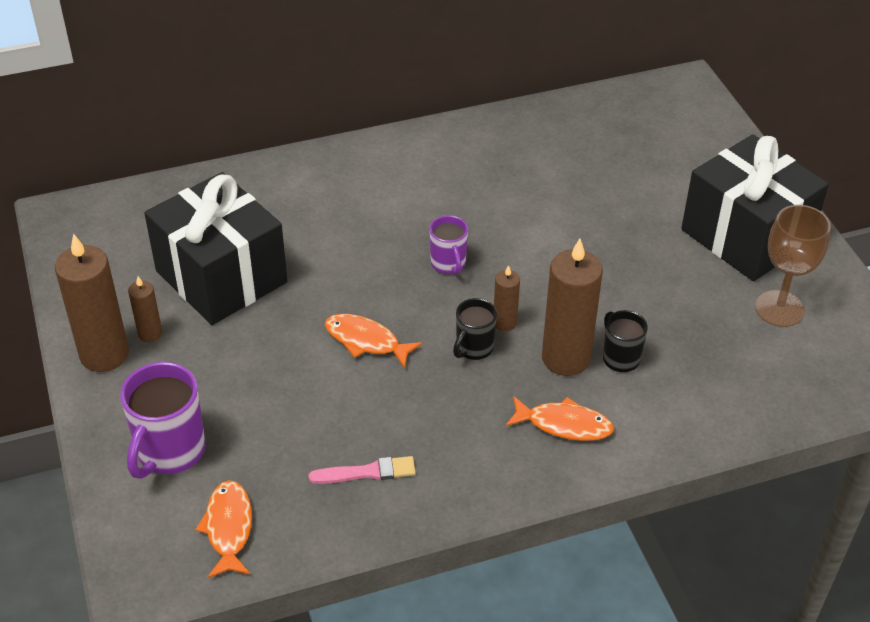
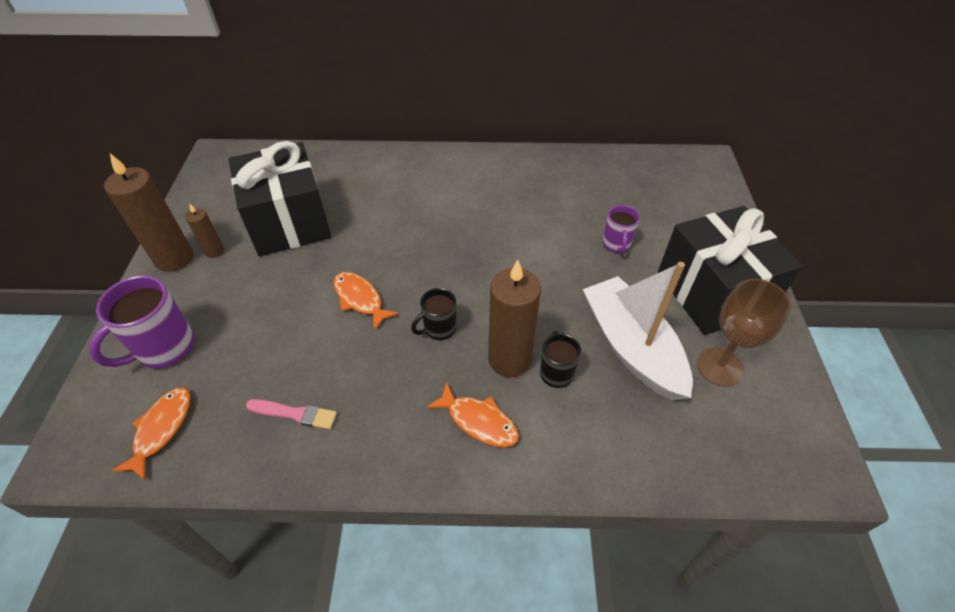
camera: 20 degrees right, 5 degrees up
purple mug [430,215,468,274] -> purple mug moved to [603,205,640,254]
brown candle [494,265,520,332] -> none
none -> white boat [583,262,693,401]

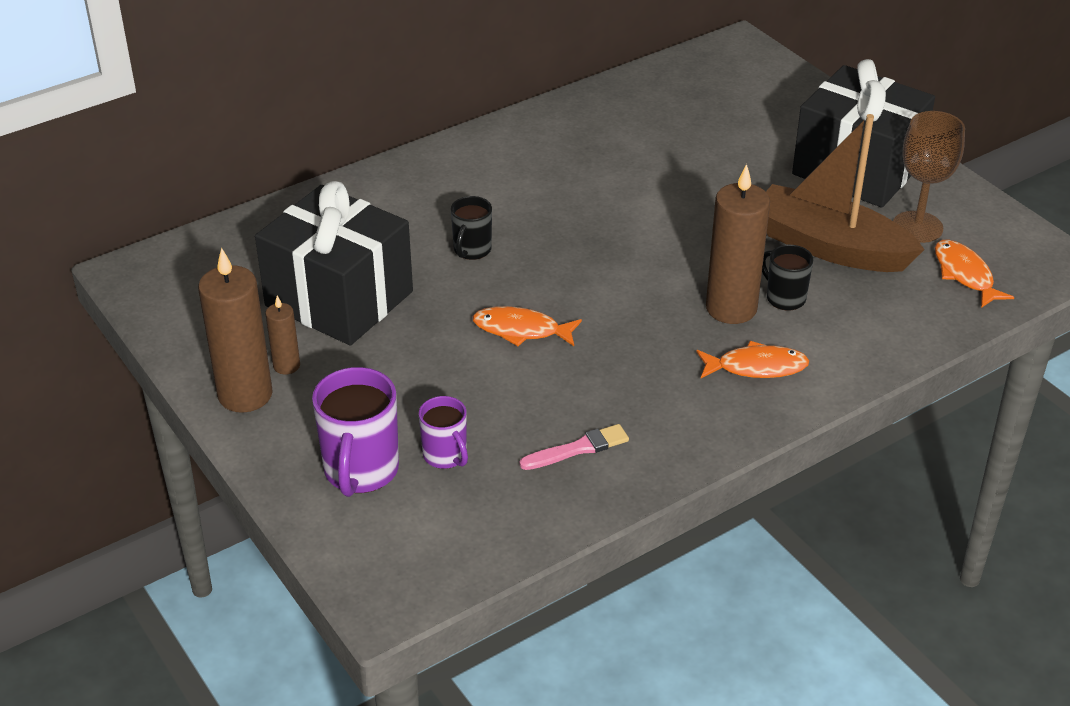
camera: 35 degrees left, 10 degrees down
orange fish [111,388,190,480] -> orange fish moved to [935,240,1015,308]
black mug [411,288,456,340] -> black mug moved to [451,196,492,260]
white boat [583,262,693,401] -> brown boat [766,114,925,272]
purple mug [603,205,640,254] -> purple mug moved to [419,396,468,469]

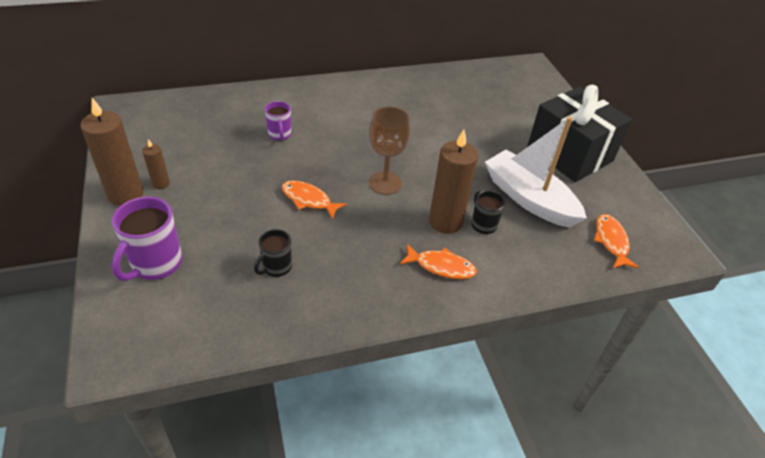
camera: 15 degrees right, 5 degrees up
black gift [255,181,413,346] -> none
purple mug [419,396,468,469] -> purple mug moved to [265,101,291,141]
black mug [451,196,492,260] -> black mug moved to [254,229,292,277]
pink brush [519,424,629,470] -> none
brown boat [766,114,925,272] -> white boat [485,117,587,228]
brown goblet [893,111,965,243] -> brown goblet moved to [369,107,410,195]

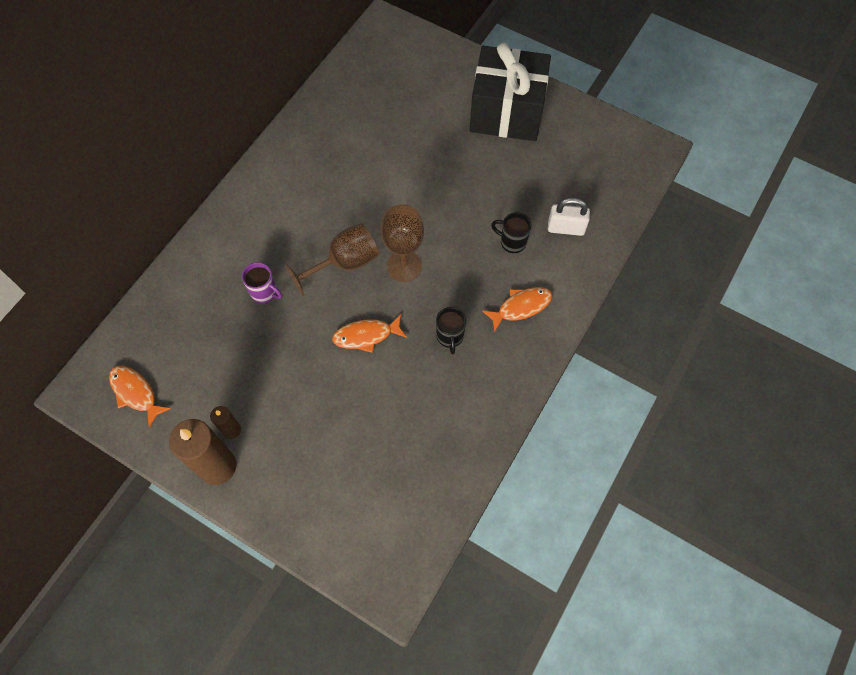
camera: 40 degrees left, 20 degrees up
purple mug [112,197,183,281] -> none
black mug [254,229,292,277] -> black mug moved to [436,307,466,355]
brown candle [429,130,478,234] -> none
white boat [485,117,587,228] -> none
orange fish [594,214,639,269] -> orange fish moved to [109,366,171,428]
none -> brown goblet [285,223,379,296]
none -> white padlock [548,198,590,236]

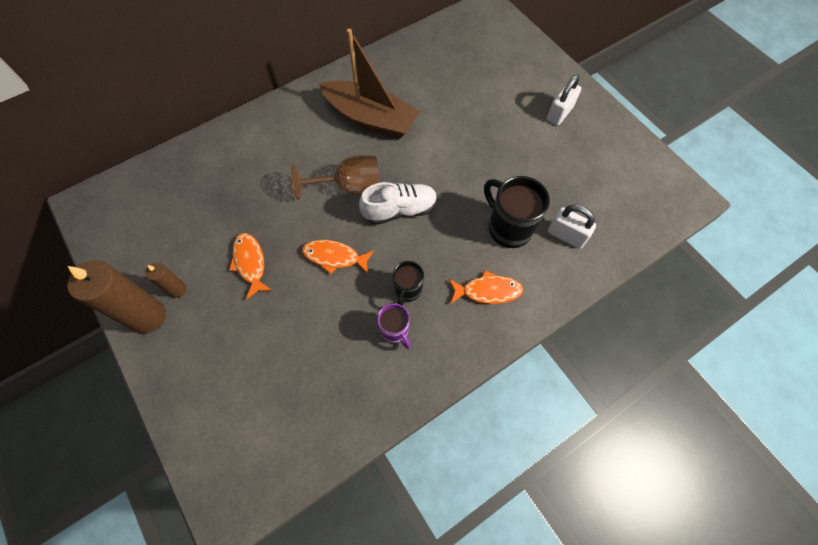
camera: 25 degrees right, 0 degrees up
orange fish [109,366,171,428] -> orange fish moved to [229,233,272,300]
purple mug [242,262,282,303] -> purple mug moved to [377,303,411,349]
brown goblet [381,204,424,282] -> white shoe [359,182,437,225]
black gift [470,43,551,141] -> white padlock [547,74,581,126]
black mug [491,212,531,253] -> black mug [484,176,550,248], size x1.70
none -> brown boat [318,29,420,139]

